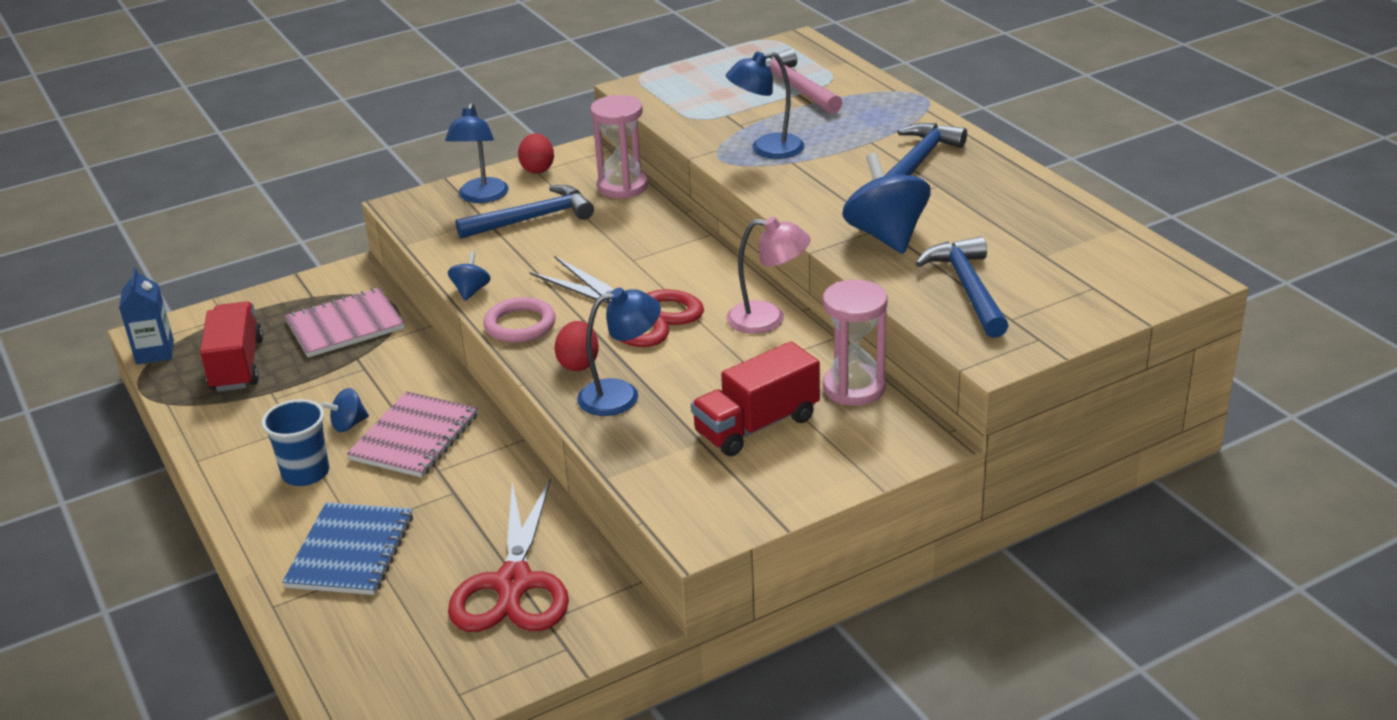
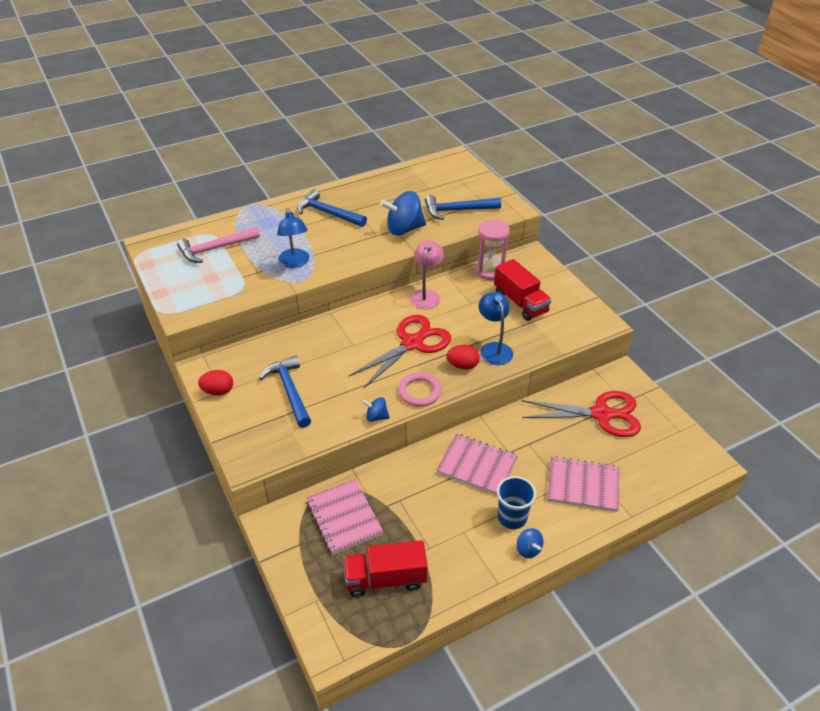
camera: 90 degrees left, 10 degrees up
blue carton [119,268,174,364] -> none
blue notebook [282,502,413,595] -> pink notebook [547,456,619,512]
blue spinning top [321,388,369,432] -> blue spinning top moved to [517,528,543,558]
blue lamp [445,103,509,203] -> none
pink hourglass [590,95,648,198] -> none

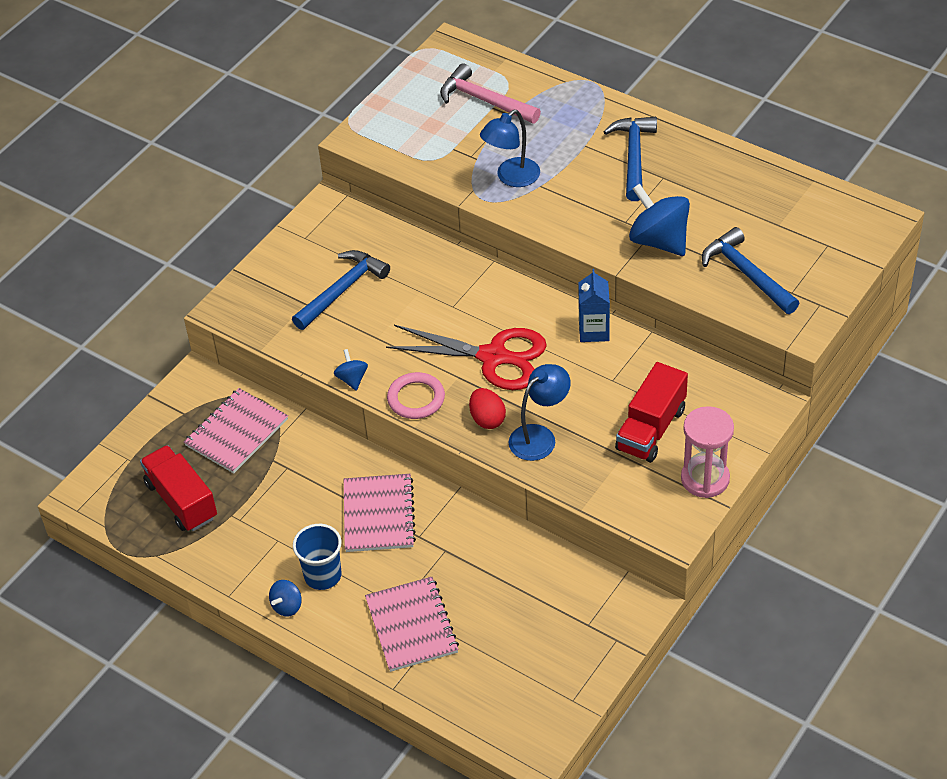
camera: 65 degrees right, 5 degrees up
red egg [198,370,233,395] -> none
pink lamp [410,240,444,309] -> blue carton [578,269,610,342]
pink hourglass [475,219,510,281] -> pink hourglass moved to [681,406,734,498]
red scissors [521,391,641,437] -> none

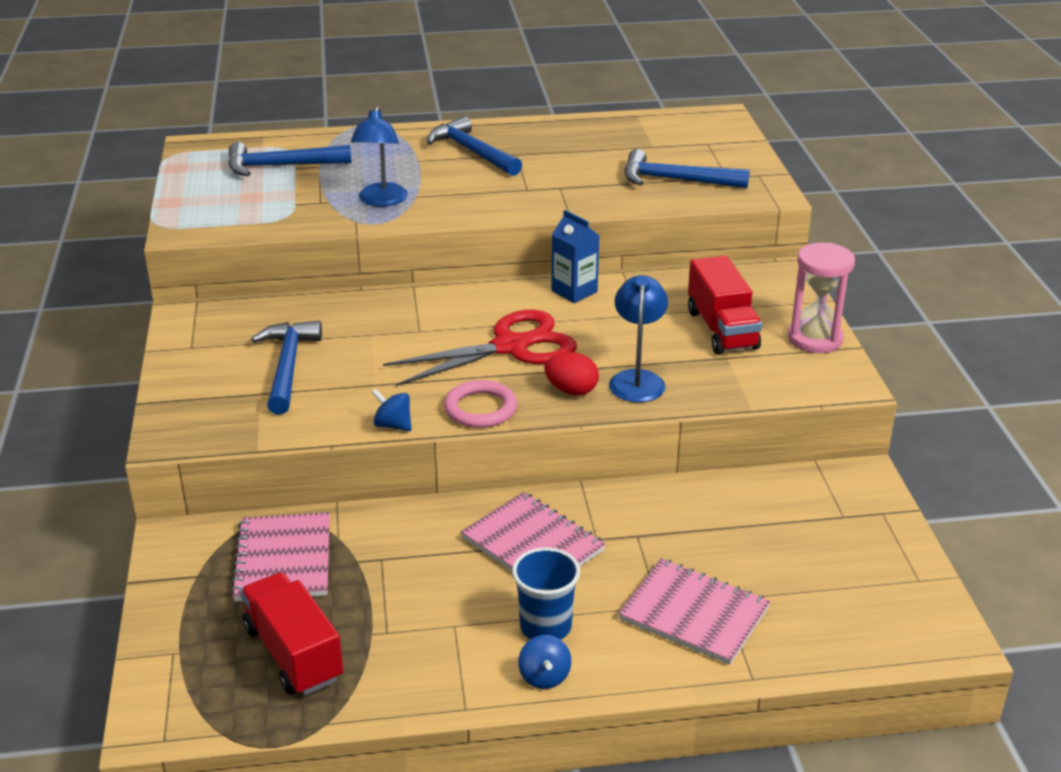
camera: 45 degrees left, 15 degrees down
red truck [140,445,217,531] -> red truck turned 45 degrees clockwise [240,572,343,696]
pink hammer [440,63,541,124] -> blue hammer [228,142,352,176]
blue spinning top [629,184,690,256] -> none

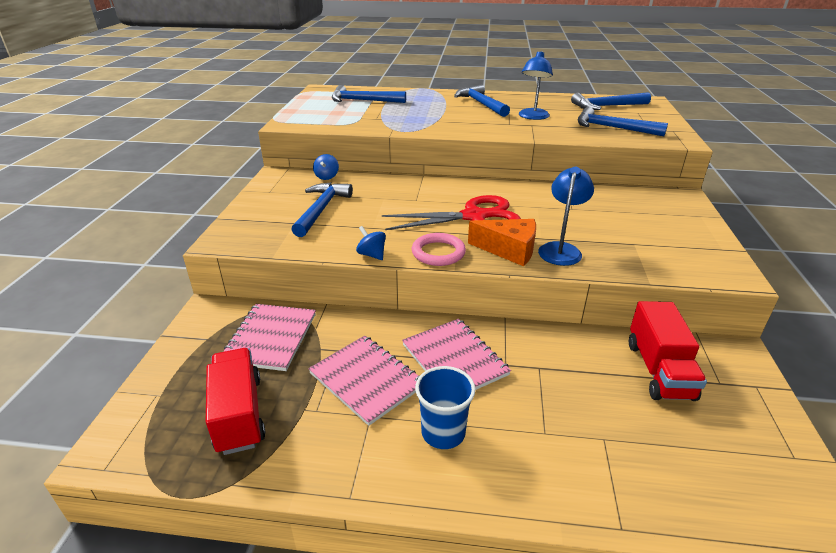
camera: 15 degrees right, 0 degrees up
blue lamp [351,106,408,207] -> blue lamp moved to [519,51,553,120]
blue spinning top [518,635,571,689] -> blue spinning top moved to [313,154,339,180]
red egg [544,352,599,396] -> orange cheese [468,219,536,266]
blue carton [551,210,599,303] -> none
pink notebook [618,559,771,665] -> pink notebook moved to [308,335,420,426]
red truck [688,256,762,354] -> red truck moved to [629,301,707,401]
pink hourglass [788,243,855,353] -> none
none -> blue hammer [571,92,651,110]

